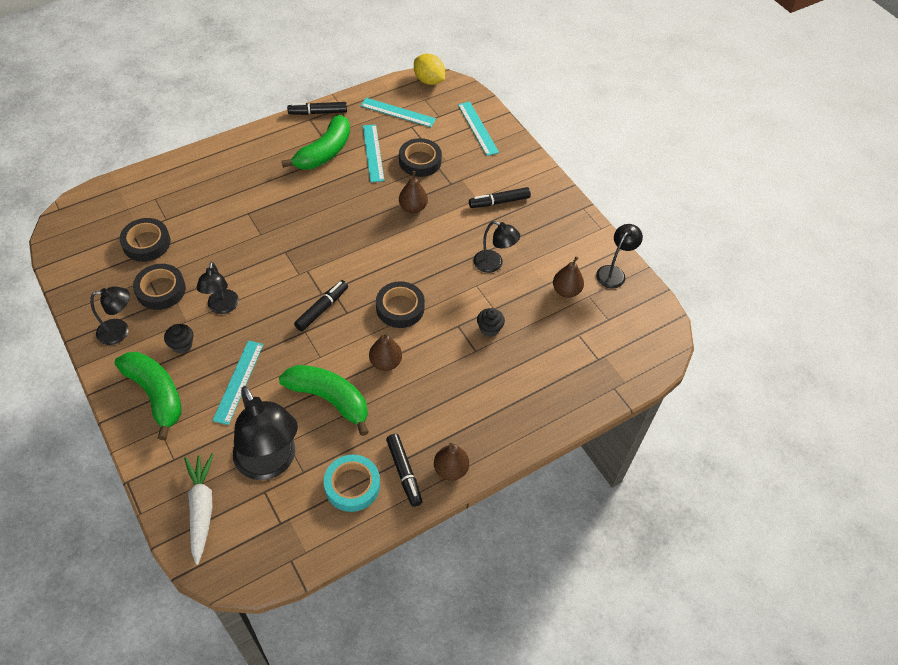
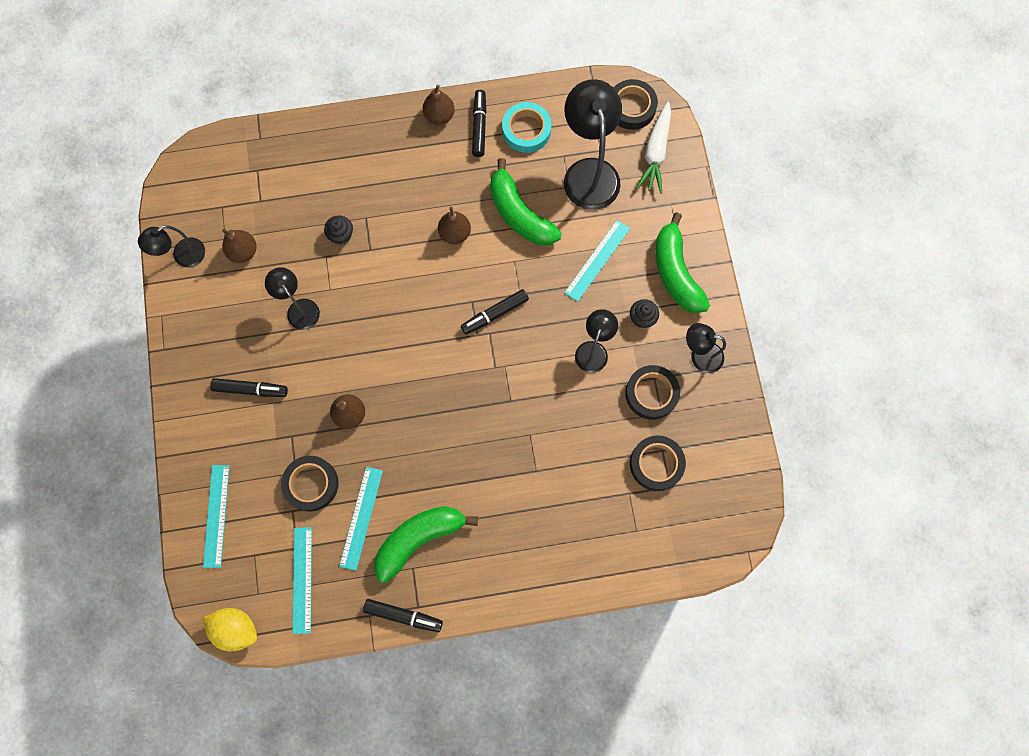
camera: 155 degrees left, 20 degrees up
turquoise ruler [361,98,436,127] -> turquoise ruler turned 45 degrees clockwise [292,527,312,634]
black tape [376,281,425,328] -> black tape moved to [614,79,658,130]
yellow lemon [414,54,445,85] -> yellow lemon turned 45 degrees counterclockwise [203,608,257,651]

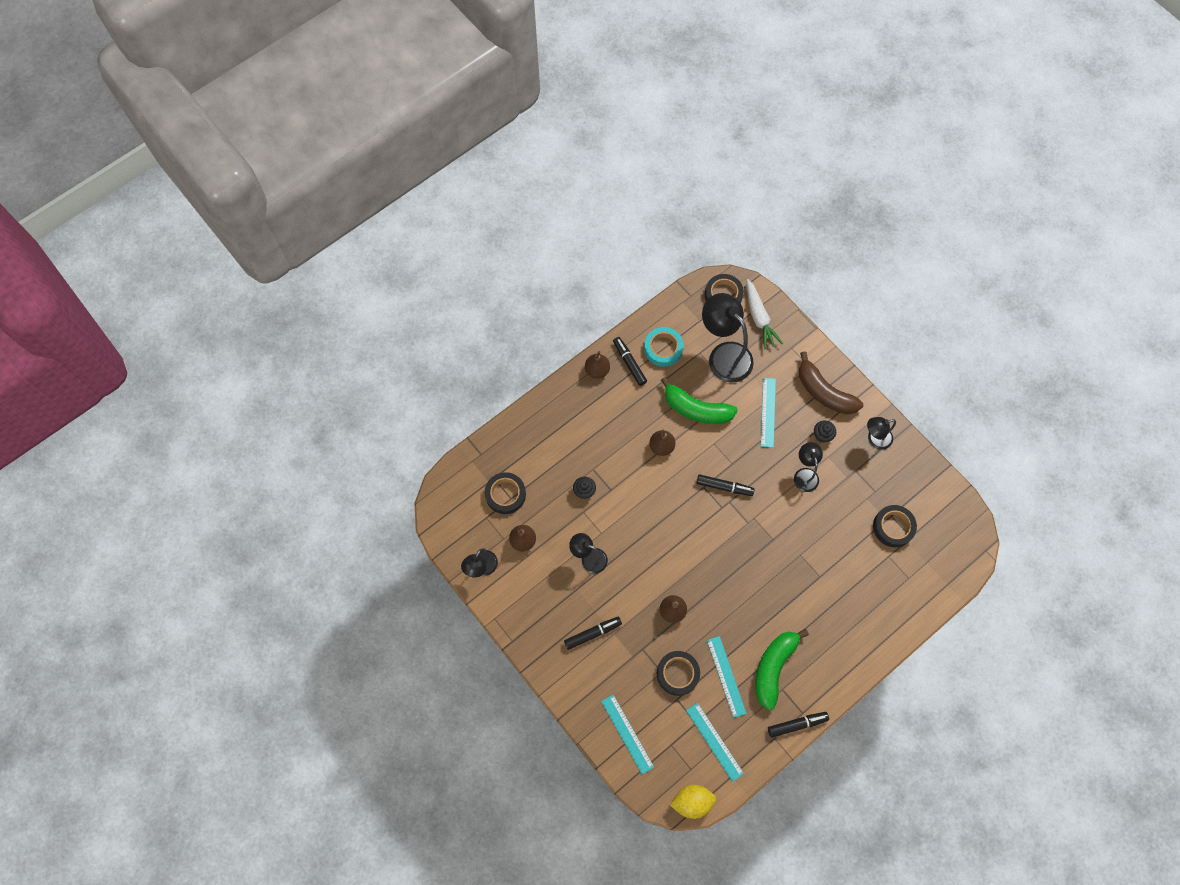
camera: 30 degrees left, 5 degrees down
black marker [461,289,529,335] -> black marker turned 105 degrees counterclockwise [696,474,755,496]
black tape [625,365,680,420] -> black tape moved to [485,472,526,514]
green banana [655,212,710,313] -> brown banana [799,351,863,414]

